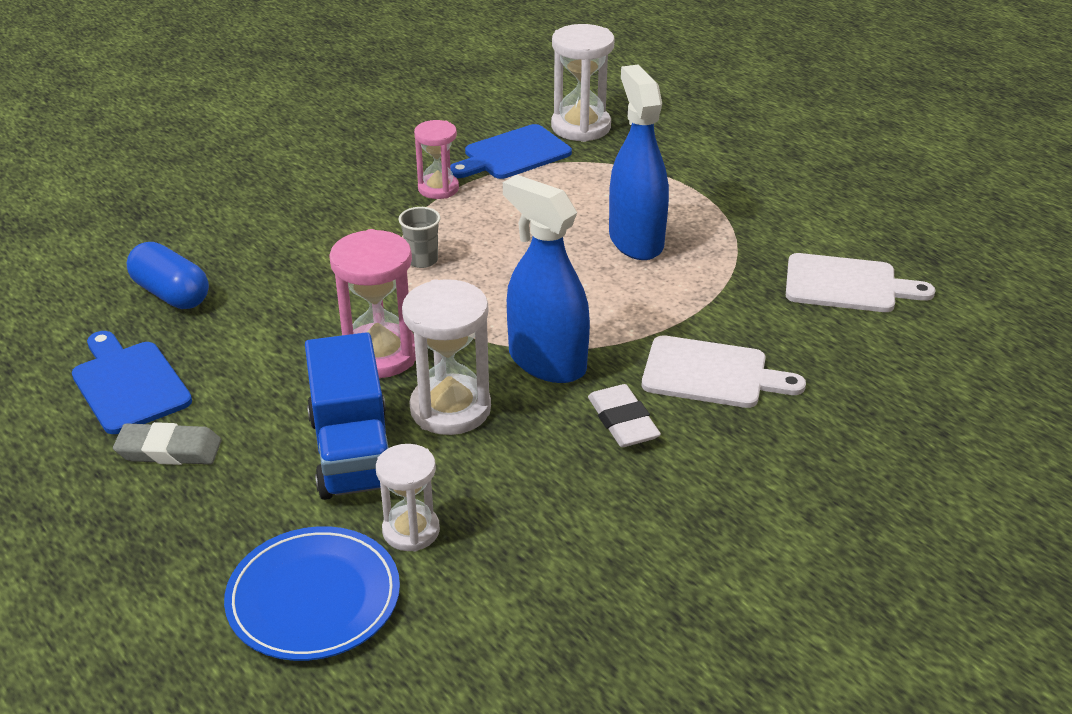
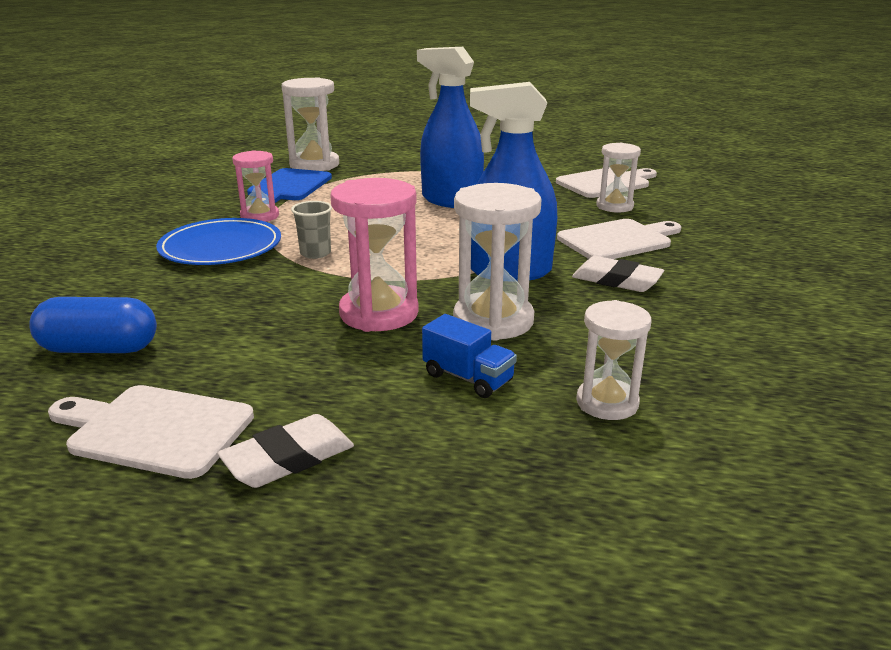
camera: 40 degrees left, 10 degrees down
blue cutting board [72,331,192,434] -> white cutting board [48,385,254,479]
grey eraser [113,422,221,465] -> white eraser [217,414,354,488]
blue plate [224,526,400,661] -> blue plate moved to [156,218,281,265]
blue truck [305,332,389,500] -> blue truck [422,314,517,398], size x0.53
none -> white hourglass [596,143,641,212]

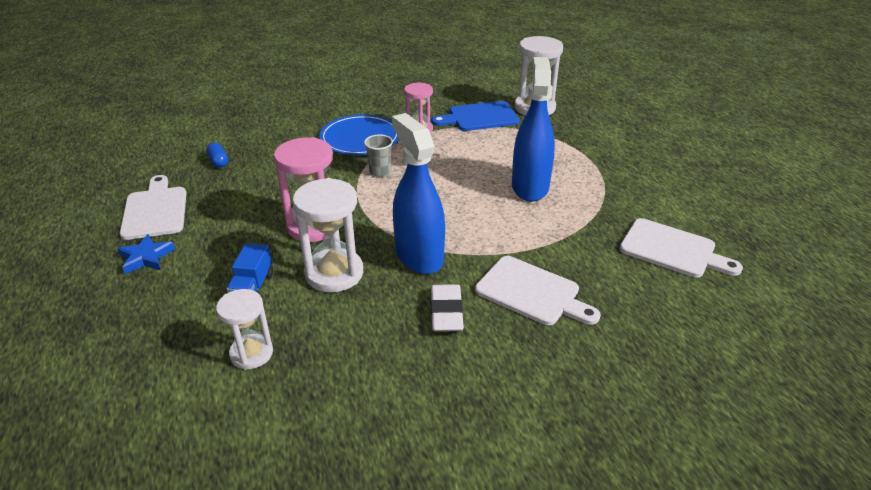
camera: 60 degrees right, 10 degrees up
blue capsule [29,297,157,353] -> blue capsule [206,143,228,168], size x0.54
white eraser [217,414,354,488] -> blue star [117,234,175,274]
white hourglass [596,143,641,212] -> none

